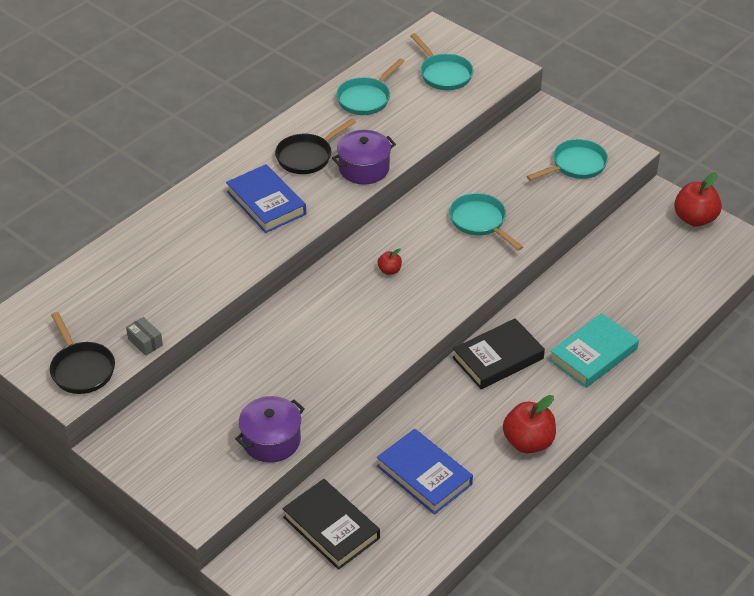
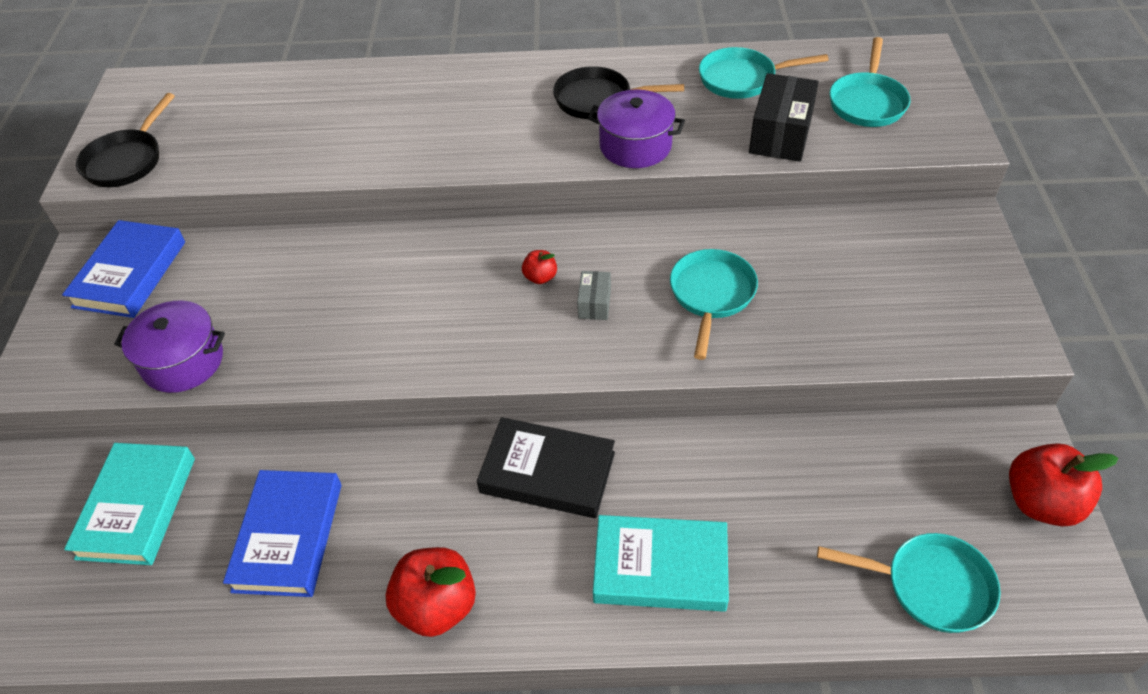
camera: 50 degrees right, 5 degrees up
grey box [126,317,163,356] -> grey box moved to [577,271,611,320]
blue book [226,164,306,233] -> blue book moved to [62,220,185,318]
black book [282,479,380,570] -> turquoise book [64,443,195,565]
turquoise pan [527,139,608,181] -> turquoise pan moved to [817,533,1001,633]
none -> black box [749,73,819,162]

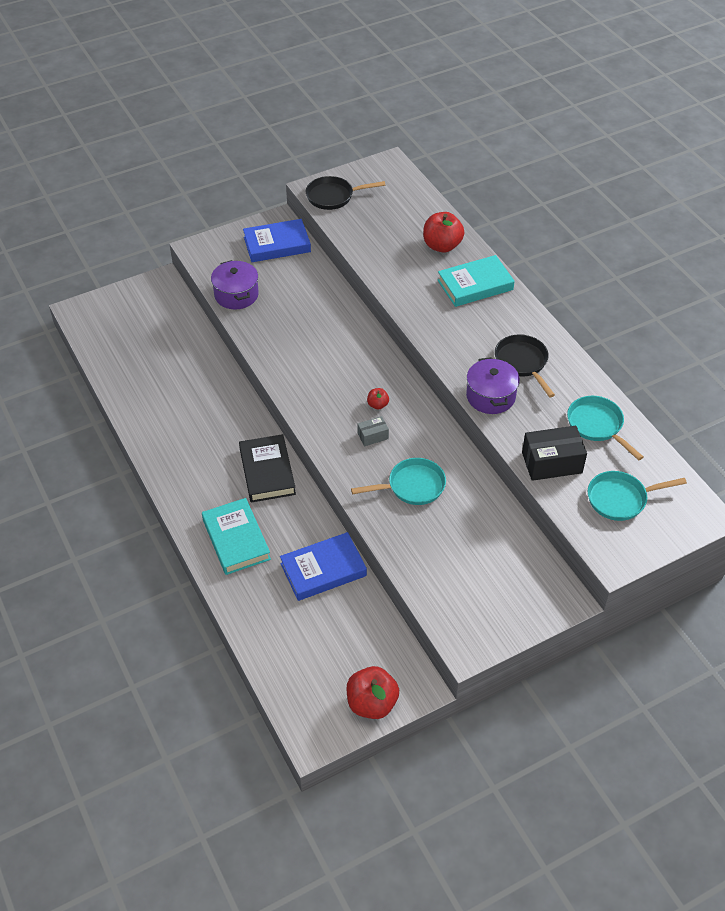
camera: 60 degrees right, 0 degrees up
turquoise book [64,443,195,565] -> turquoise book moved to [438,255,515,307]
blue book [223,470,341,597] -> blue book moved to [280,532,367,601]
red apple [385,547,476,637] -> red apple moved to [423,212,464,253]
turquoise pan [817,533,1001,633] -> none

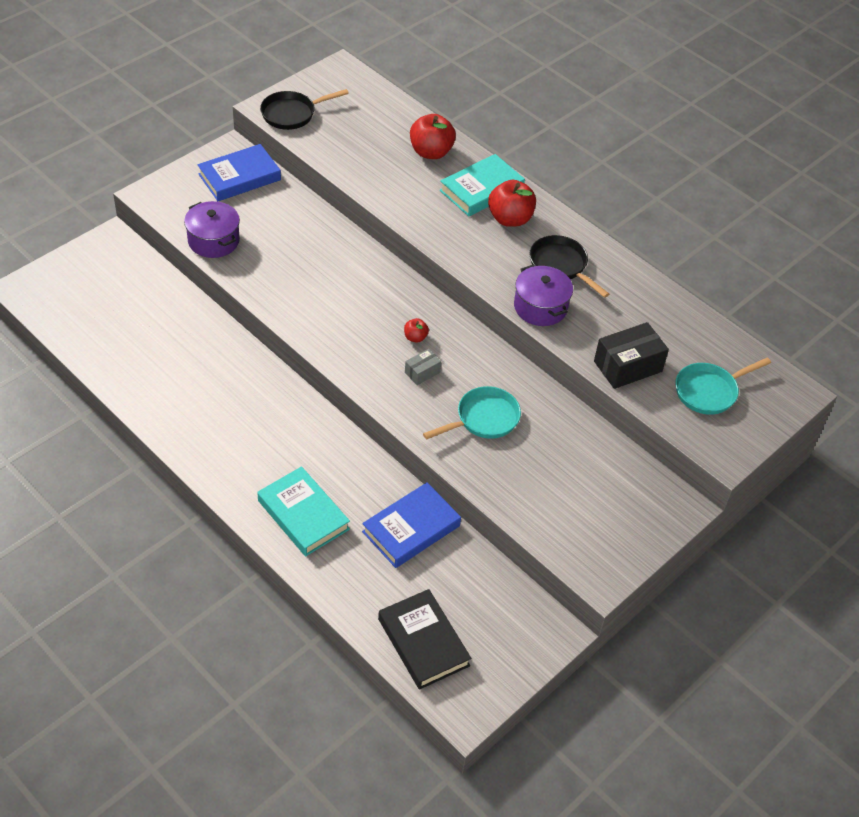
camera: 20 degrees left, 0 degrees up
black book [239,434,296,503] -> black book moved to [378,589,471,690]
red apple [346,666,399,719] -> red apple moved to [488,180,536,227]
turquoise pan [567,396,643,461] -> none

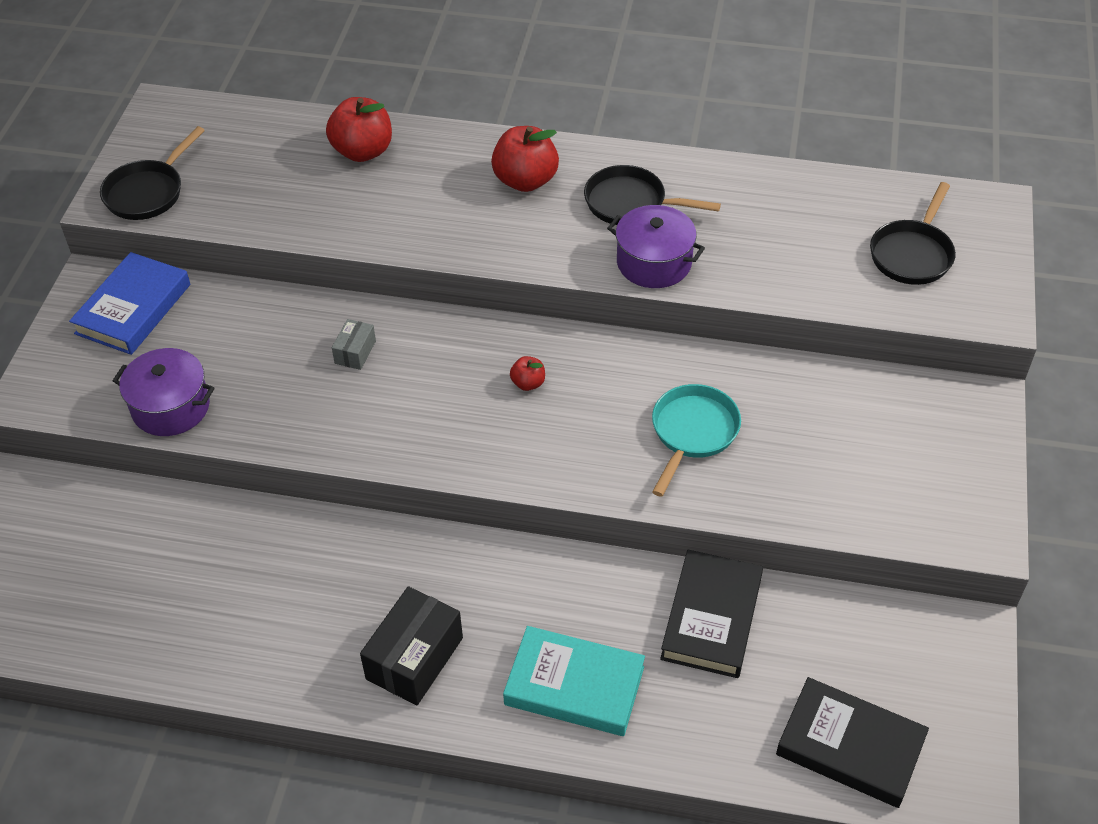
camera: 30 degrees left, 0 degrees up
blue book [362,482,461,568] -> black book [660,550,763,678]
grey box [405,349,441,385] -> grey box moved to [332,319,376,370]
turquoise book [440,154,525,217] -> none
black box [594,322,669,389] -> black box moved to [360,586,463,705]
turquoise pan [675,357,771,415] -> black pan [870,182,956,285]

